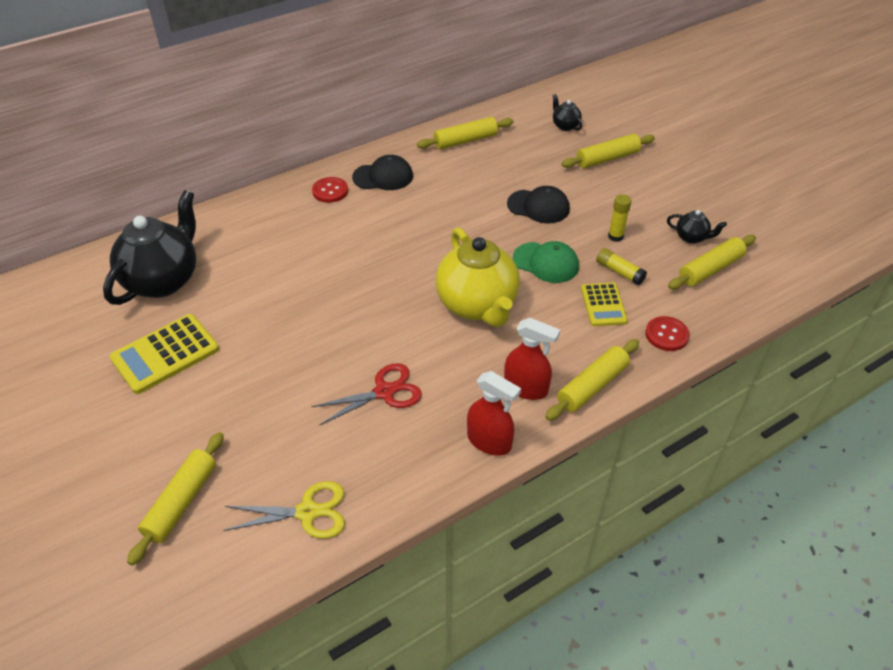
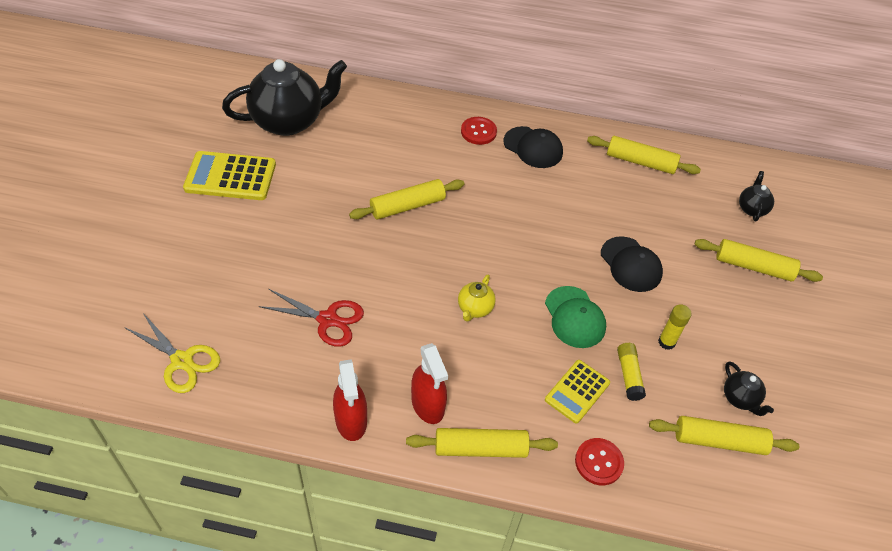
camera: 40 degrees right, 5 degrees up
yellow rolling pin [127,432,224,566] -> yellow rolling pin moved to [349,179,464,219]
yellow teapot [436,227,520,327] -> yellow teapot [458,275,496,322], size x0.44

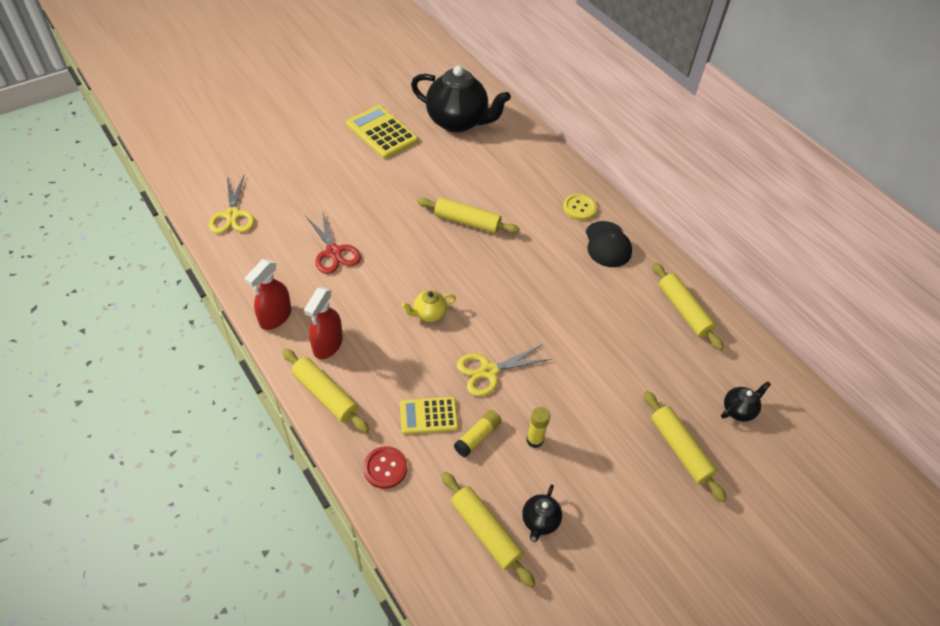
camera: 45 degrees right, 0 degrees up
red button [461,117,497,145] -> yellow button [563,194,597,221]
green cap [545,286,606,348] -> yellow scissors [457,344,551,396]
black cap [601,237,663,292] -> none

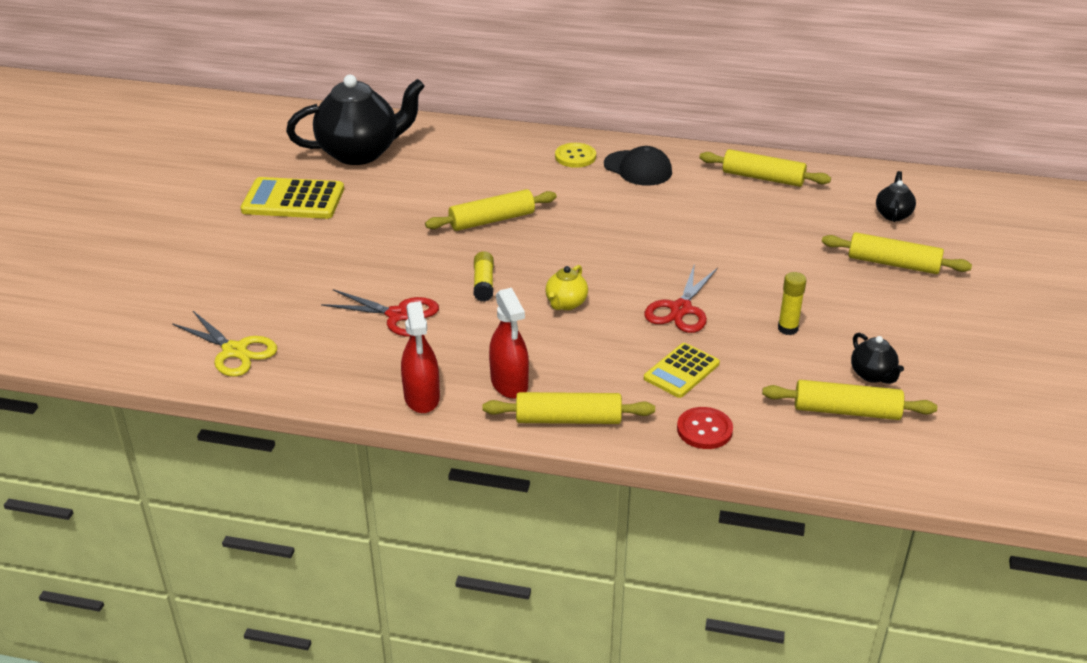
camera: 40 degrees left, 15 degrees down
yellow glue stick [454,410,502,457] -> yellow glue stick moved to [474,251,494,302]
yellow scissors [457,344,551,396] -> red scissors [644,263,718,333]

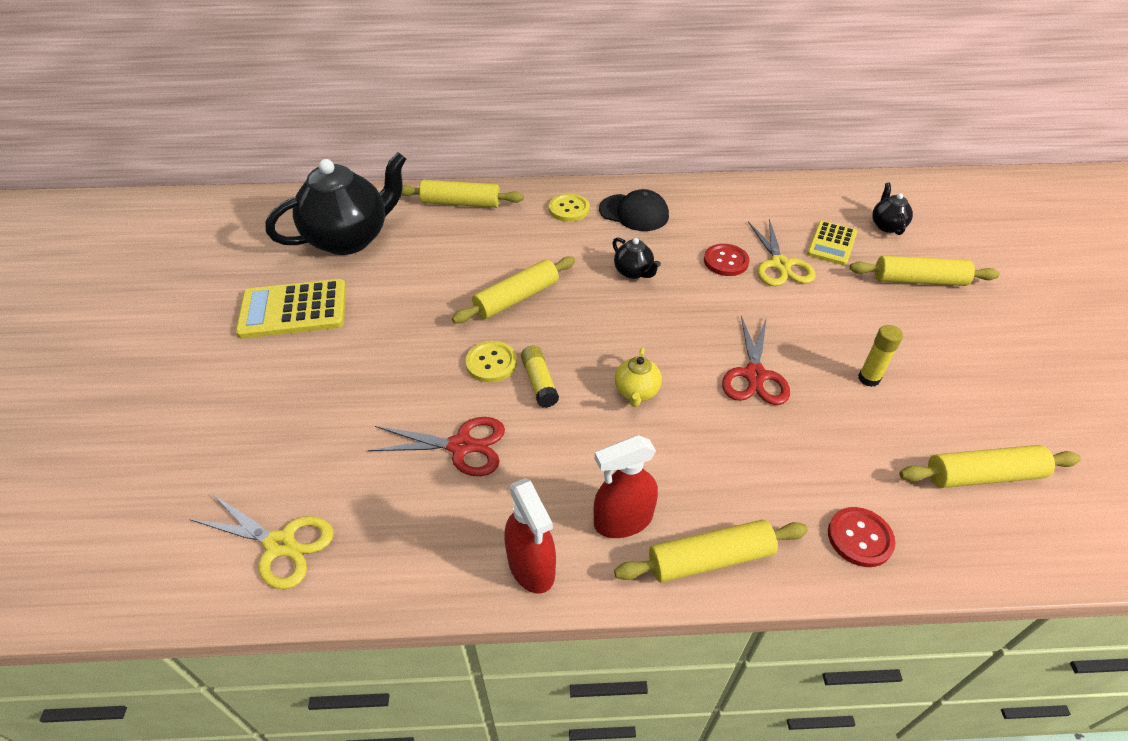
camera: 15 degrees left, 10 degrees up
red spray bottle [489,288,529,399] -> red spray bottle turned 105 degrees clockwise [593,435,658,538]
yellow calculator [644,343,720,398] -> yellow calculator moved to [807,221,857,265]
yellow rolling pin [699,149,831,187] -> yellow rolling pin moved to [401,180,524,208]
black teapot [851,333,904,384] -> black teapot moved to [612,237,661,279]
none -> yellow button [465,341,517,382]
none -> red button [704,244,750,276]
none -> yellow scissors [748,219,815,286]

